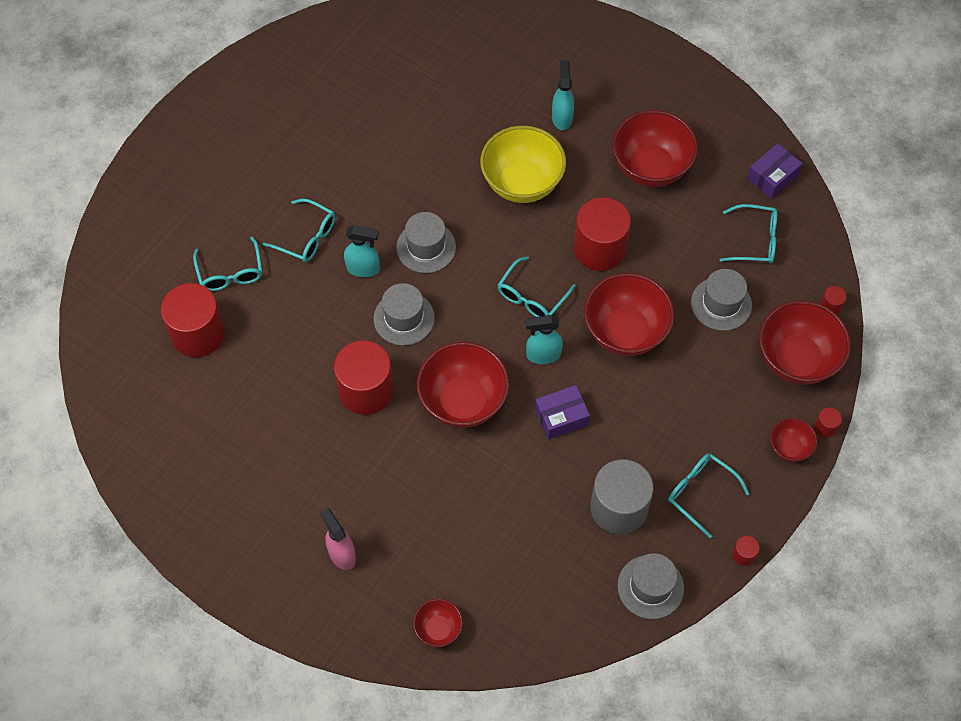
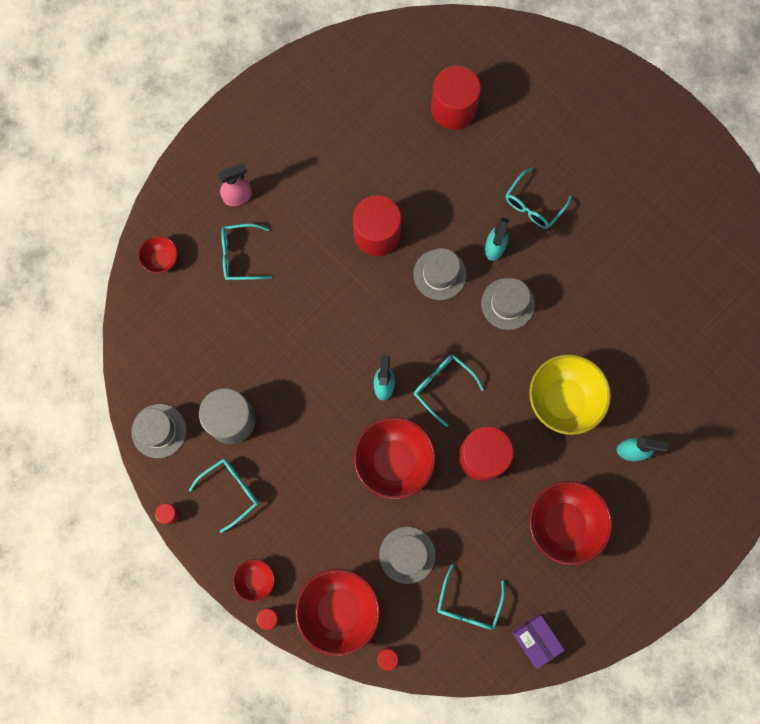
camera: 100 degrees right, 15 degrees up
turquoise glasses [193,237,262,291] -> turquoise glasses moved to [221,224,272,280]
red bowl [417,342,509,428] -> none
purple box [535,385,590,440] -> none

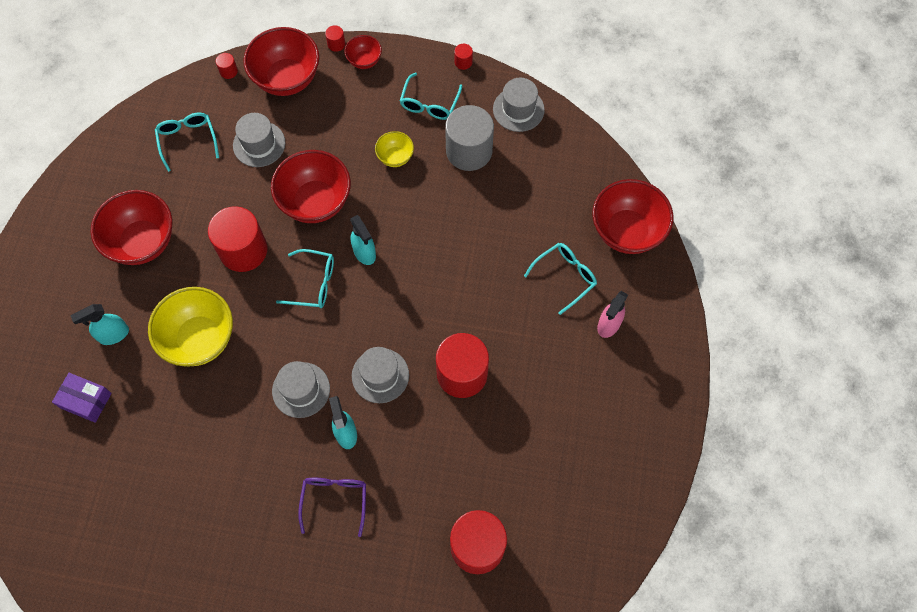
camera: 145 degrees right, 10 degrees down
red bowl [138,236,178,274] -> red bowl [592,179,673,254], size x1.98
turquoise glasses [505,168,572,229] -> purple glasses [298,478,366,537]
purple box [512,614,565,669] -> purple box moved to [52,373,112,423]
none -> yellow bowl [375,131,414,167]

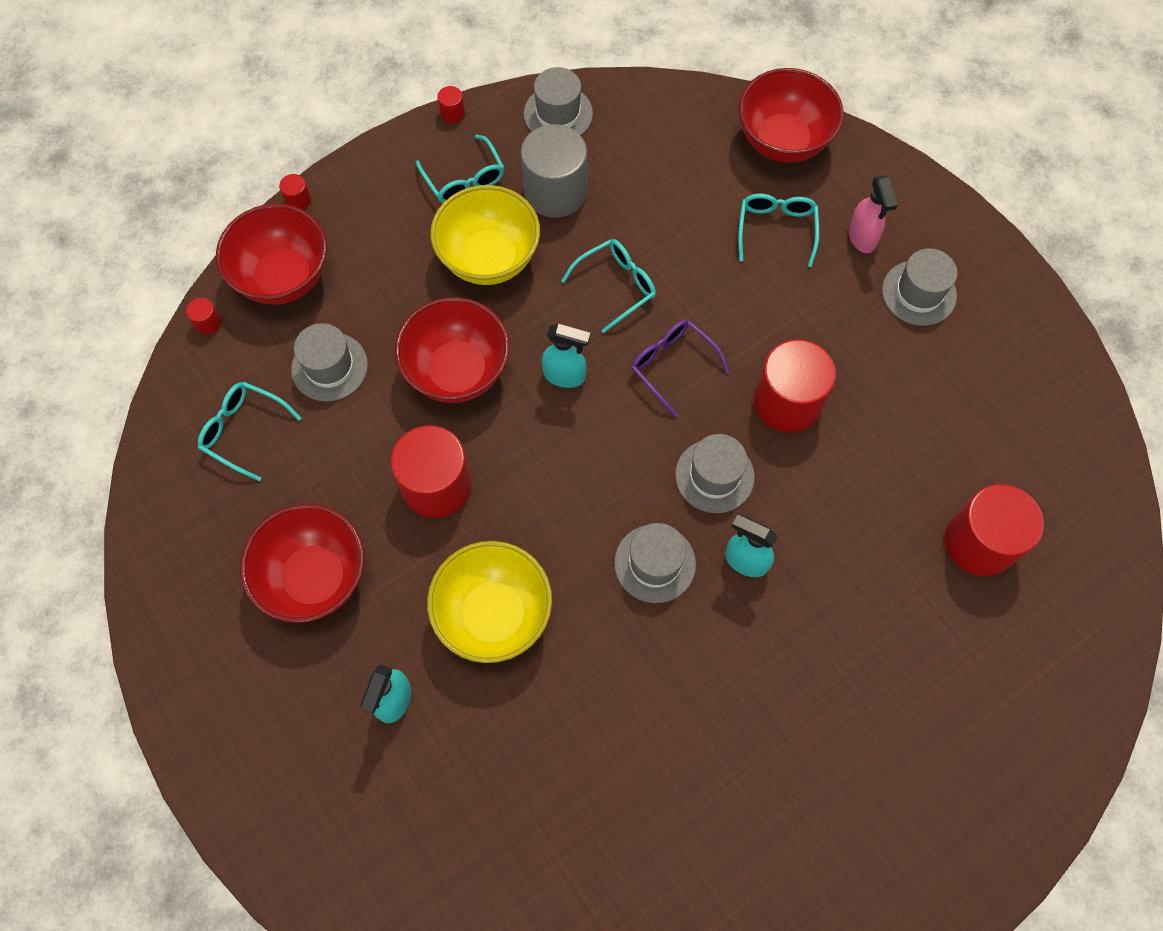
camera: 45 degrees left, 0 degrees up
purple box [52,373,112,423] -> none
turquoise glasses [276,249,334,308] -> turquoise glasses moved to [561,239,656,333]
purple glasses [298,478,366,537] -> purple glasses moved to [631,319,730,417]
red bowl [344,35,382,69] -> none
yellow bowl [375,131,414,167] -> yellow bowl [430,185,540,285], size x1.98
none -> grey hat [882,248,957,326]

